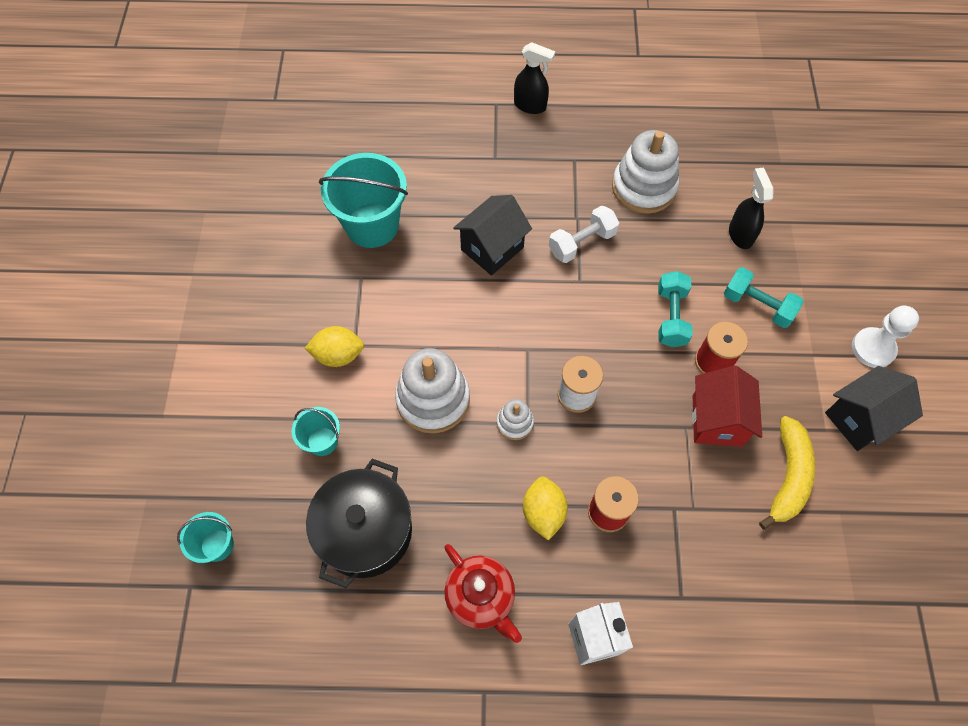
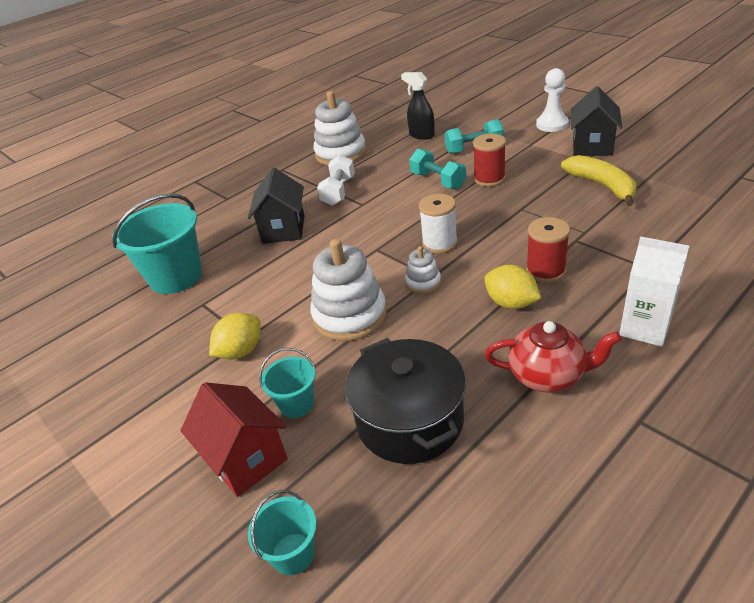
camera: 40 degrees left, 25 degrees down
black spray bottle [514,42,555,114] -> none
red house [692,366,762,447] -> red house moved to [180,382,288,497]

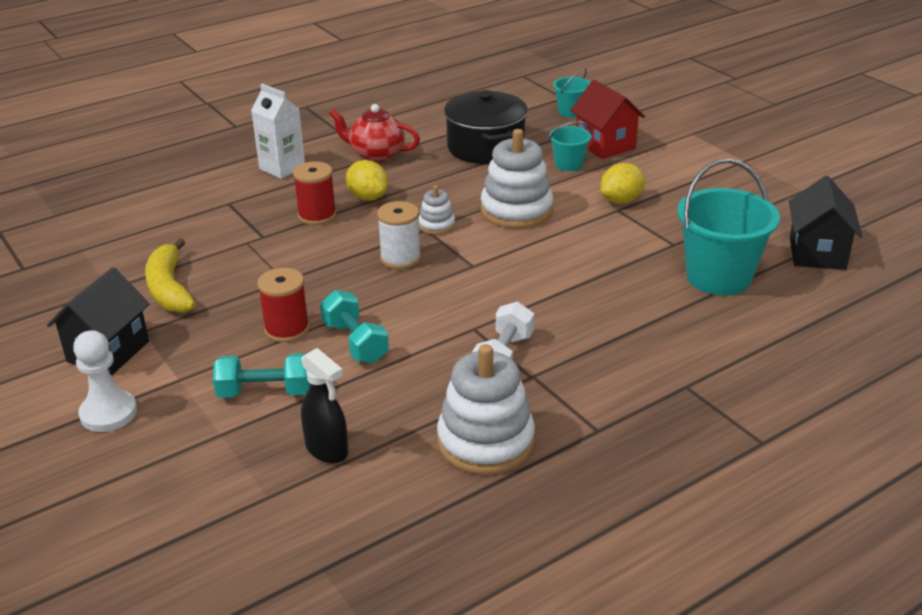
camera: 175 degrees left, 5 degrees down
black house [248,167,305,244] -> black house moved to [789,176,862,270]

